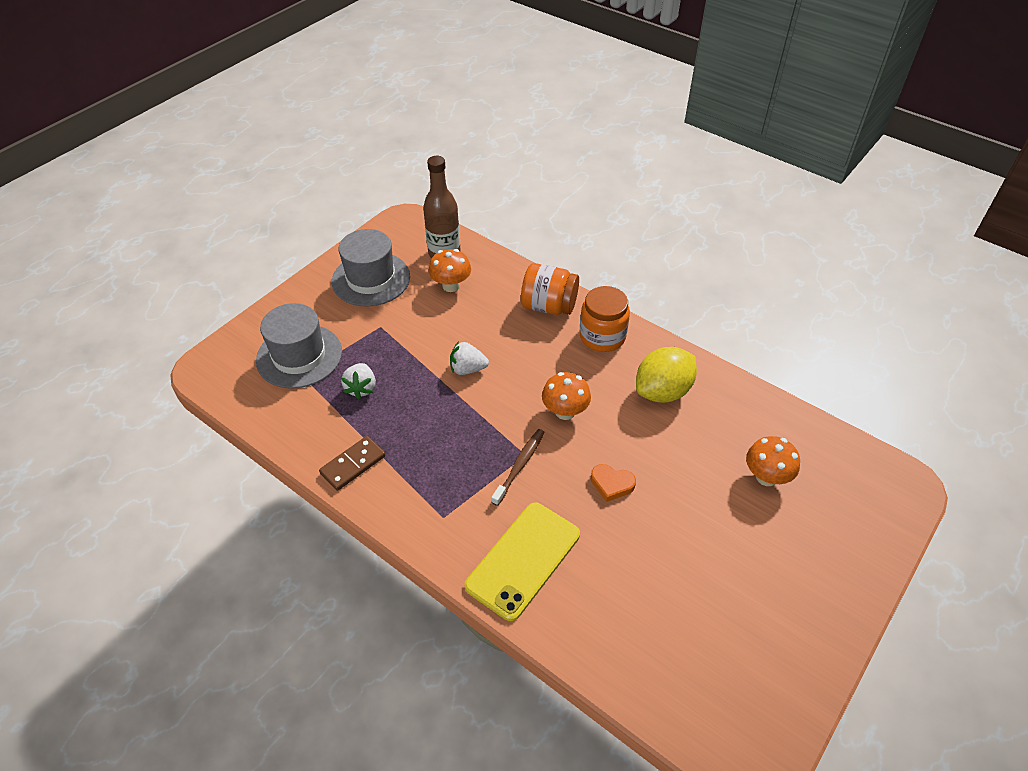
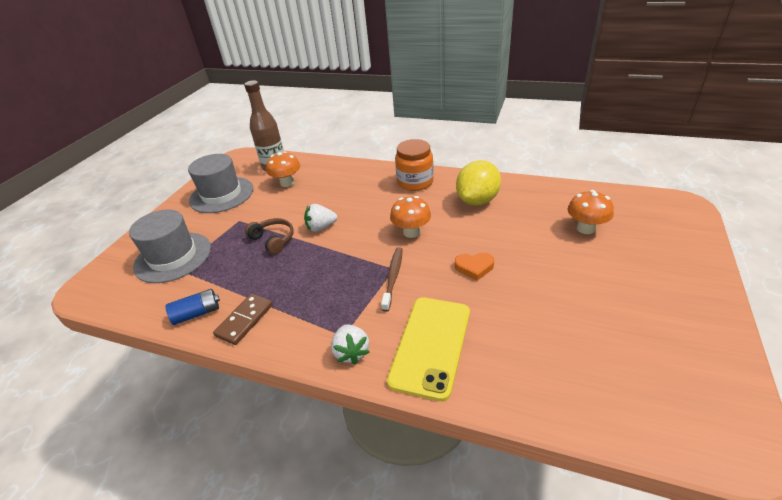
camera: 15 degrees left, 10 degrees down
white strawberry [341,363,376,399] -> white strawberry moved to [331,324,370,365]
orange jar [521,263,579,315] -> none
none -> blue battery [166,289,220,325]
none -> brown headphones [245,218,294,254]

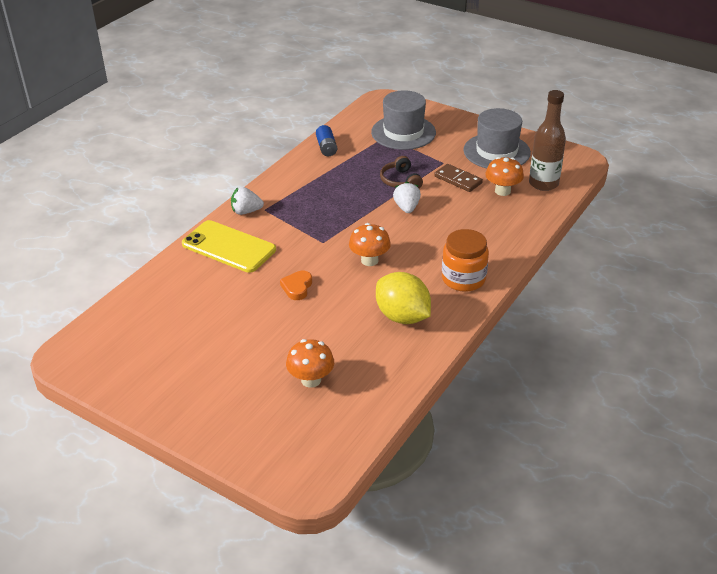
camera: 100 degrees right, 0 degrees up
brown domino [213,294,273,345] -> brown domino moved to [434,164,483,192]
brown headphones [245,218,294,254] -> brown headphones turned 105 degrees clockwise [380,156,423,189]
brown toothbrush [381,247,403,312] -> none

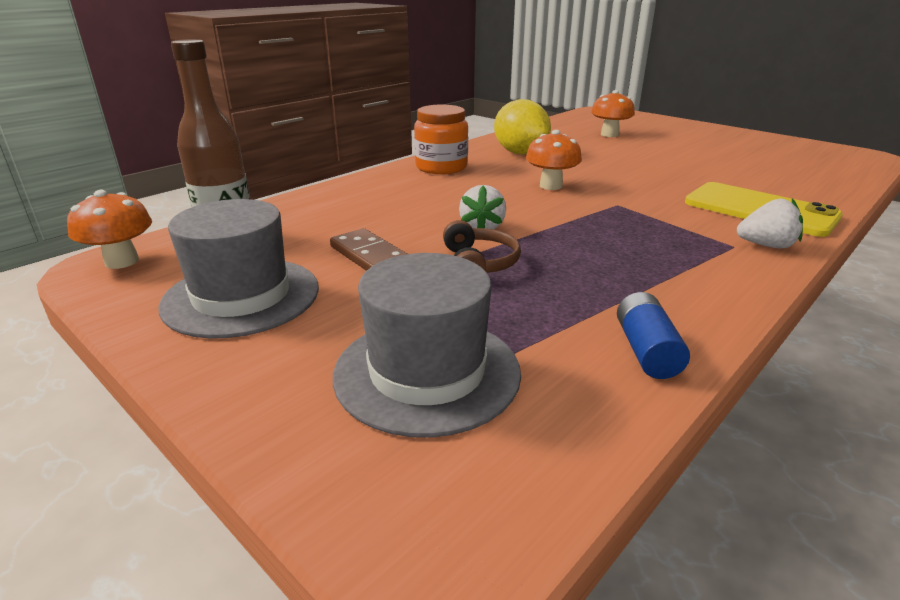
camera: 170 degrees left, 10 degrees down
orange heart [280,271,312,300] -> none
orange mushroom [485,157,524,196] -> orange mushroom moved to [67,190,152,269]

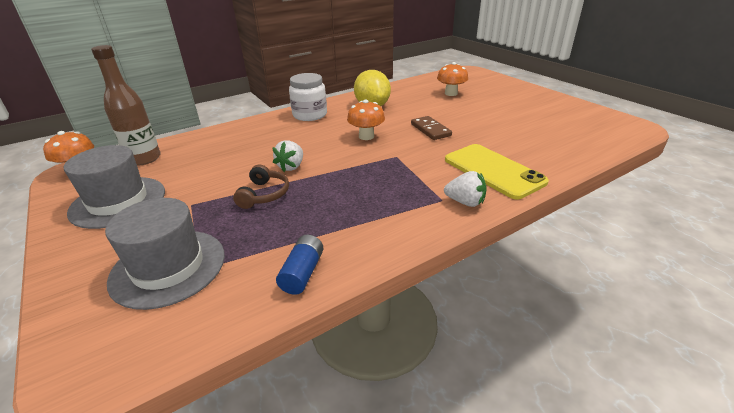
camera: 15 degrees right, 5 degrees up
brown domino [330,228,407,271] -> brown domino moved to [411,116,452,140]
orange jar [414,105,468,174] -> white jar [289,73,327,121]

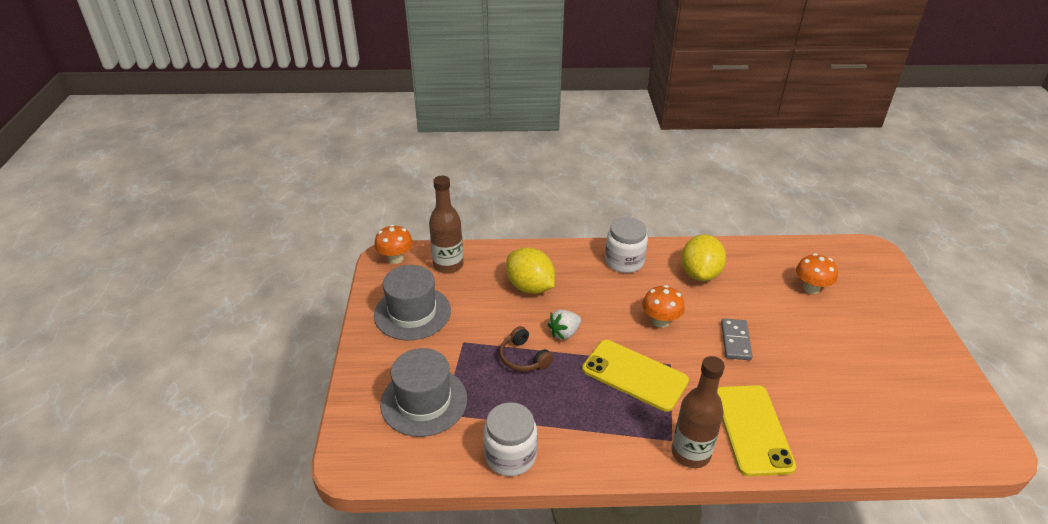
camera: 30 degrees right, 5 degrees up
brown headphones [233,164,289,209] -> brown headphones turned 105 degrees clockwise [499,326,553,372]
blue battery [276,235,323,295] -> white jar [483,402,537,476]
brown domino [411,116,452,140] -> grey domino [721,318,753,360]
white strawberry [444,171,487,207] -> brown bottle [672,356,725,468]
none -> yellow lemon [506,247,555,294]
none -> yellow phone [582,340,689,412]

